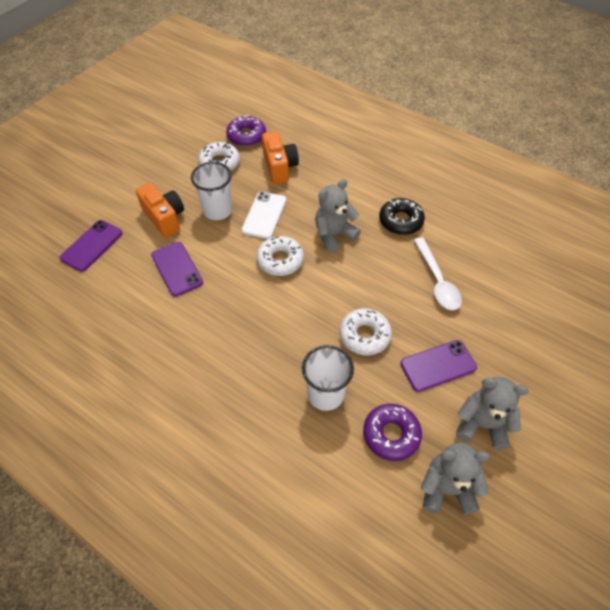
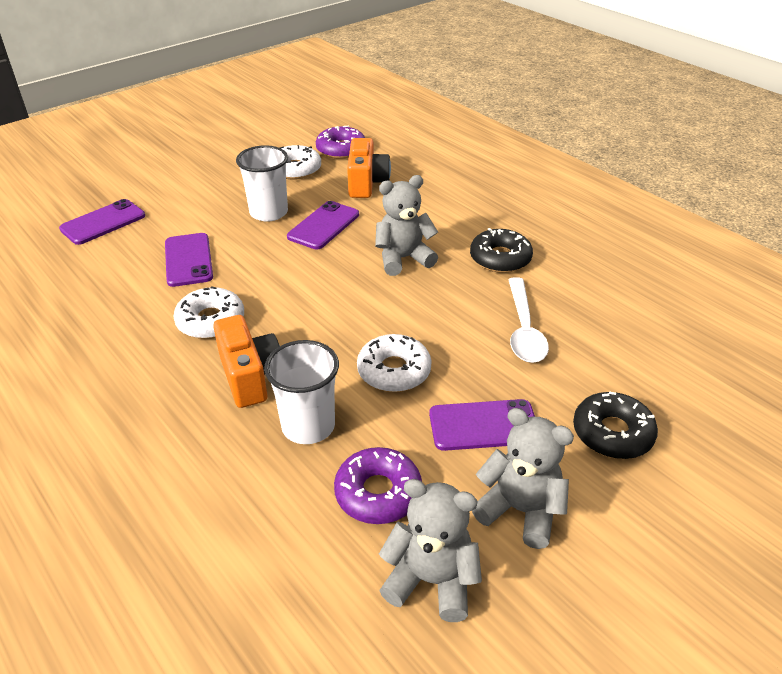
camera: 15 degrees right, 15 degrees down
orange camera [136,183,184,238] -> orange camera moved to [213,315,280,408]
white phone [241,191,286,239] -> purple phone [287,201,359,249]
white donut [256,236,304,276] -> white donut moved to [174,286,244,339]
none -> black donut [573,391,658,459]

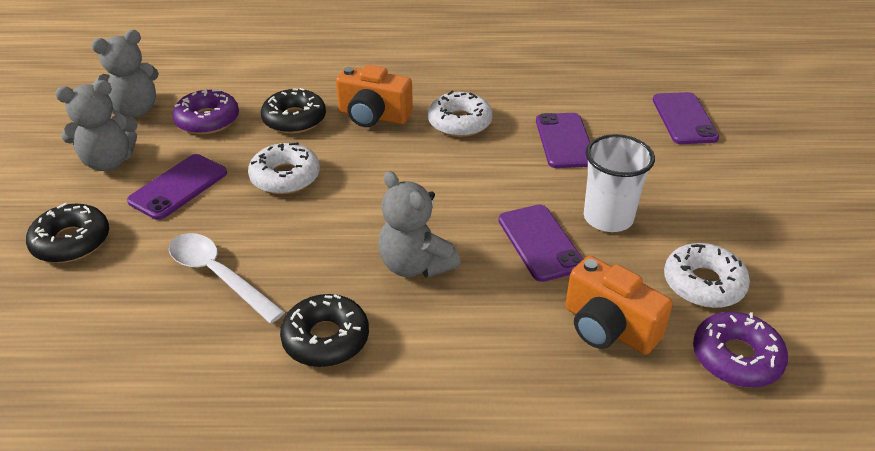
camera: 130 degrees right, 0 degrees up
purple phone [165,233,213,287] -> purple phone turned 60 degrees clockwise [536,113,590,168]
white cup [264,340,339,444] -> black donut [261,88,326,134]
grey teddy bear [375,175,438,276] -> grey teddy bear turned 120 degrees clockwise [378,171,460,278]

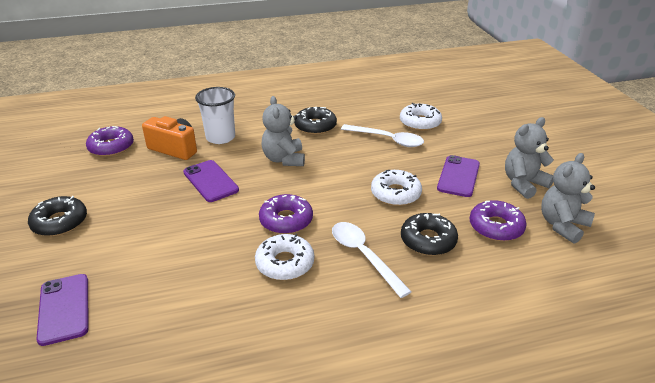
camera: 165 degrees right, 5 degrees down
black donut [26,202,109,263] -> black donut moved to [28,196,87,236]
orange camera [336,65,413,127] -> white spoon [332,222,412,298]
grey teddy bear [378,171,460,278] -> grey teddy bear turned 135 degrees counterclockwise [261,96,305,166]
purple phone [536,113,590,168] -> none
white cup [584,134,655,232] -> white cup moved to [195,87,235,144]
white donut [664,243,750,308] -> white donut moved to [400,103,442,131]
none -> purple donut [259,194,313,234]

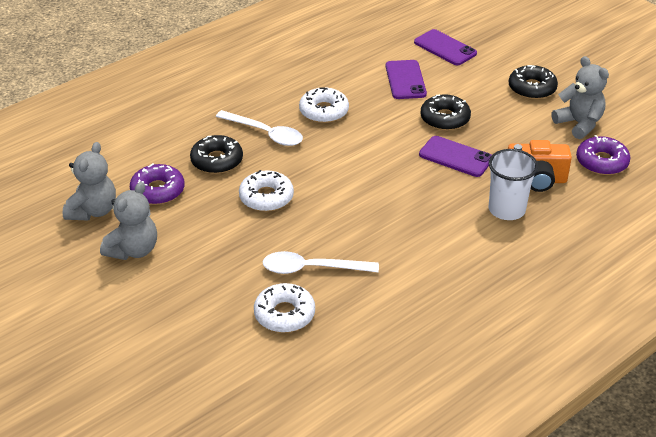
camera: 155 degrees right, 5 degrees up
purple donut [259,194,313,234] -> none
grey teddy bear [261,96,305,166] -> grey teddy bear moved to [551,56,609,139]
black donut [294,107,337,135] -> black donut moved to [420,94,471,131]
purple phone [437,155,480,197] -> purple phone moved to [386,60,427,99]

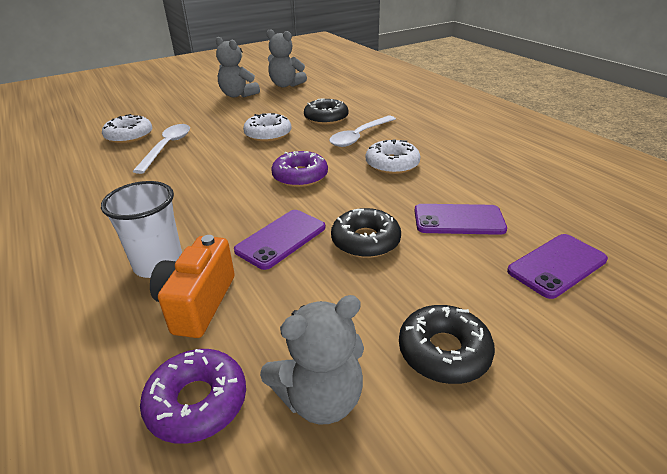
camera: 100 degrees right, 5 degrees down
purple donut [130,163,185,205] -> purple donut moved to [271,151,328,187]

